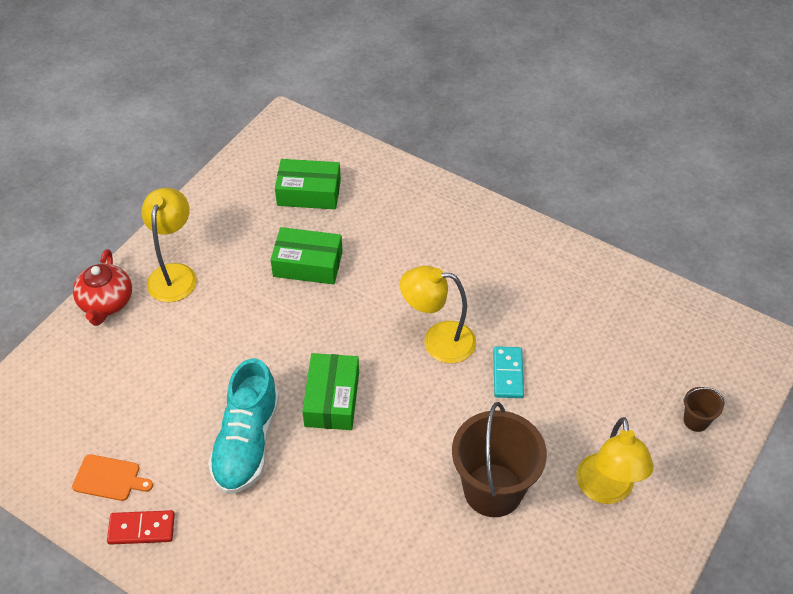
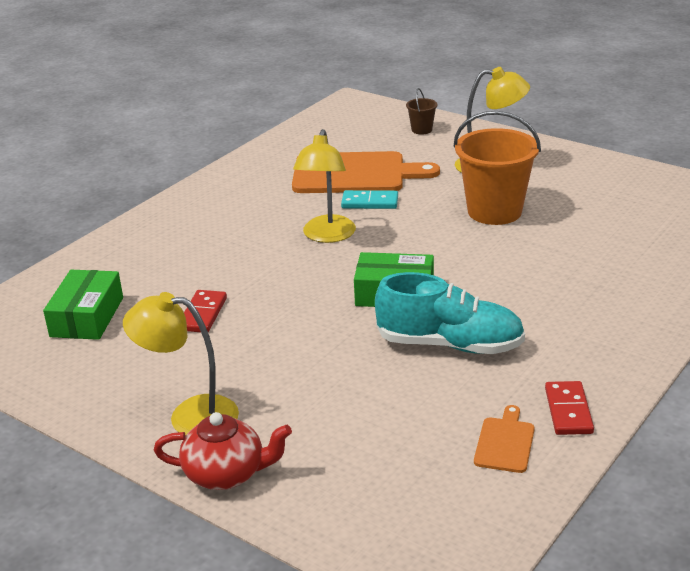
camera: 85 degrees left, 20 degrees down
green box [271,227,343,285] -> red domino [184,290,227,332]
brown bucket [452,402,547,517] -> orange bucket [453,111,541,225]
none -> orange cutting board [292,151,440,193]

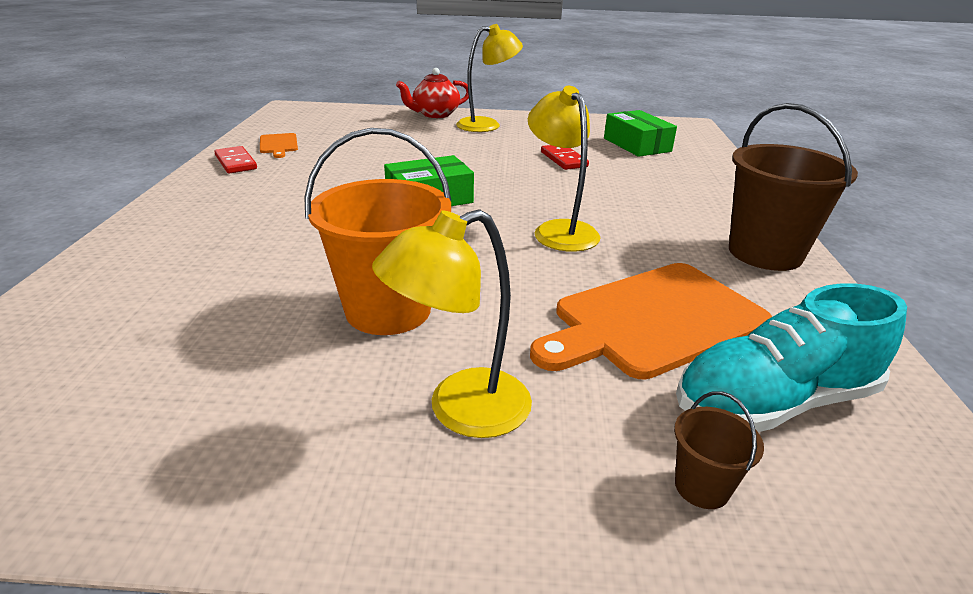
camera: 145 degrees right, 0 degrees up
turquoise domino [341,190,398,209] -> none
turquoise shoe [375,272,525,354] -> turquoise shoe moved to [676,283,907,432]
none -> brown bucket [729,103,858,271]

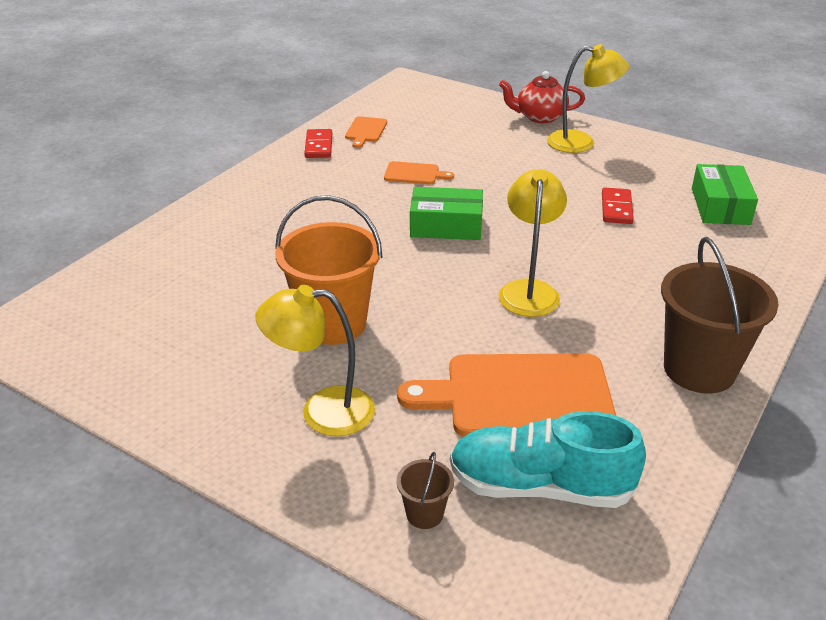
camera: 30 degrees right, 5 degrees up
none -> orange cutting board [384,161,454,184]

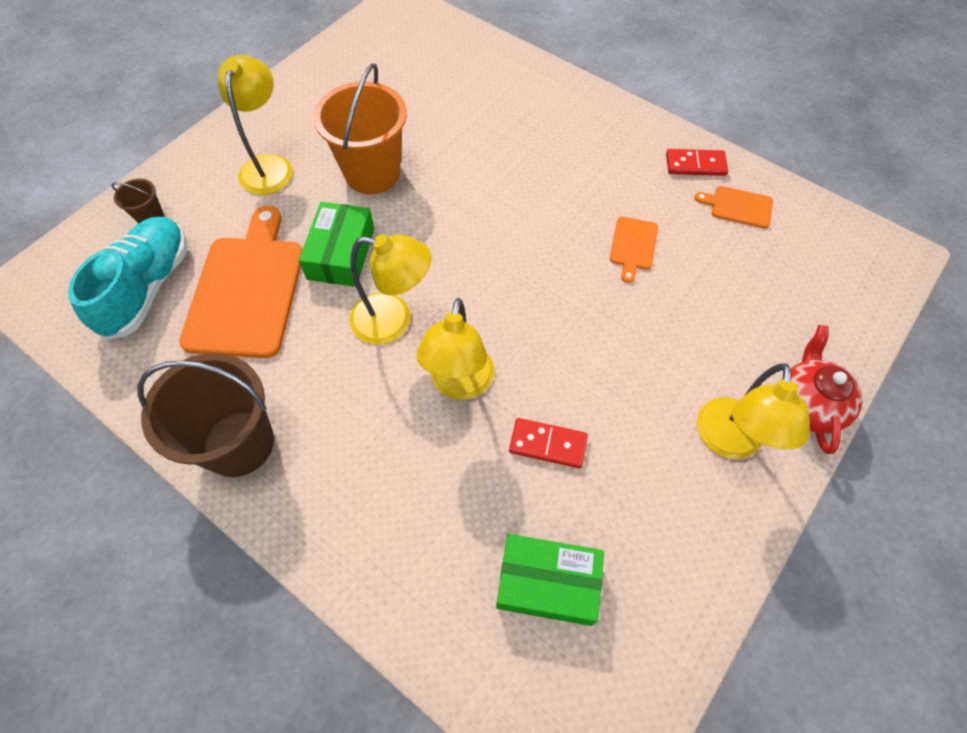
camera: 95 degrees right, 25 degrees up
green box [410,187,483,240] -> green box moved to [299,202,375,287]
none -> yellow lamp [416,298,494,400]

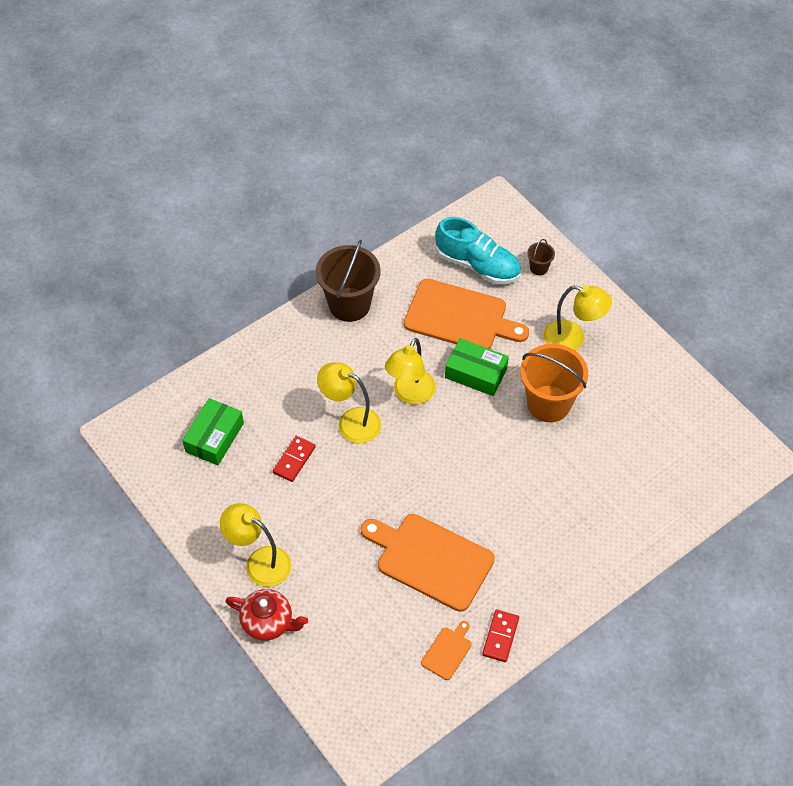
camera: 105 degrees right, 5 degrees down
orange cutting board [610,216,658,283] -> orange cutting board [361,514,495,612], size x2.20

